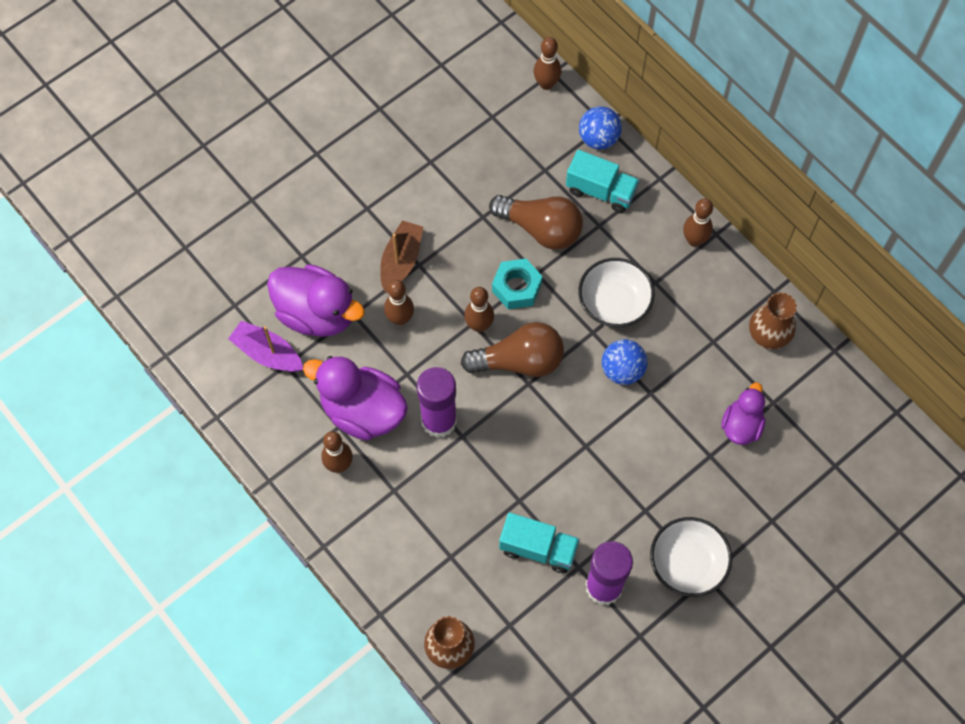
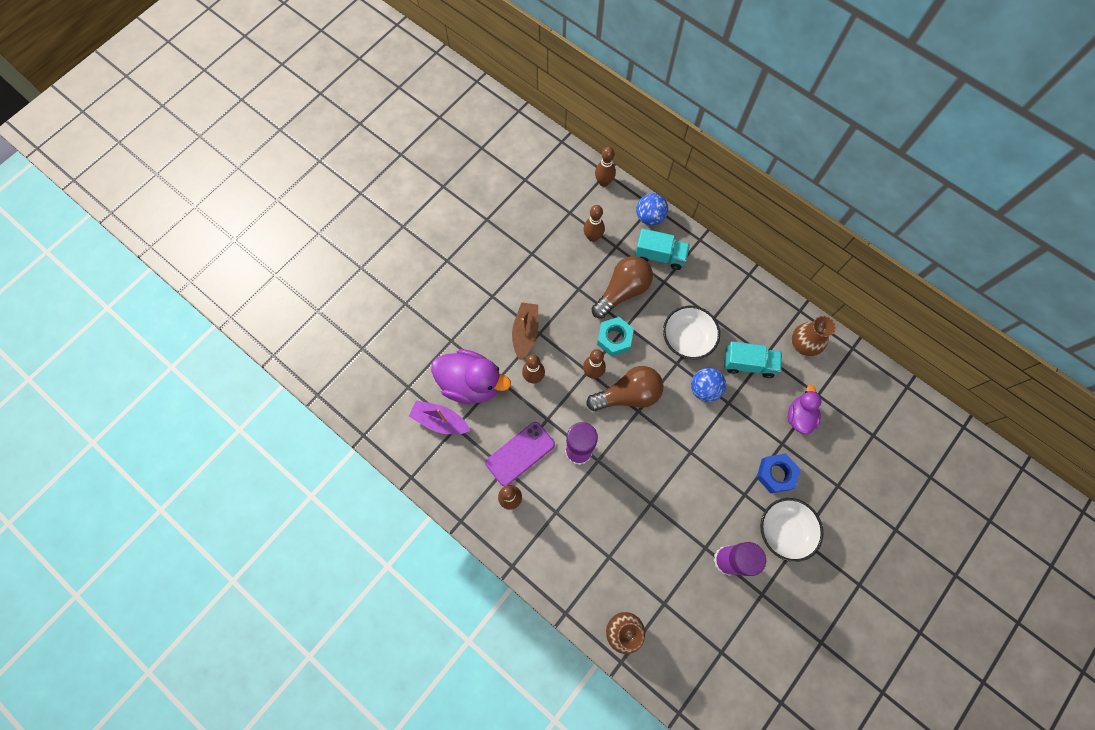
camera: 10 degrees left, 5 degrees up
purple duck [303,356,408,441] -> purple phone [485,422,555,486]
brown light bulb [489,195,583,250] -> brown light bulb turned 60 degrees counterclockwise [592,256,653,319]
turquoise truck [499,512,580,573] -> turquoise truck moved to [724,341,782,378]
brown bowling pin [683,198,713,247] -> brown bowling pin moved to [584,205,605,242]
none -> blue nut [757,454,800,493]

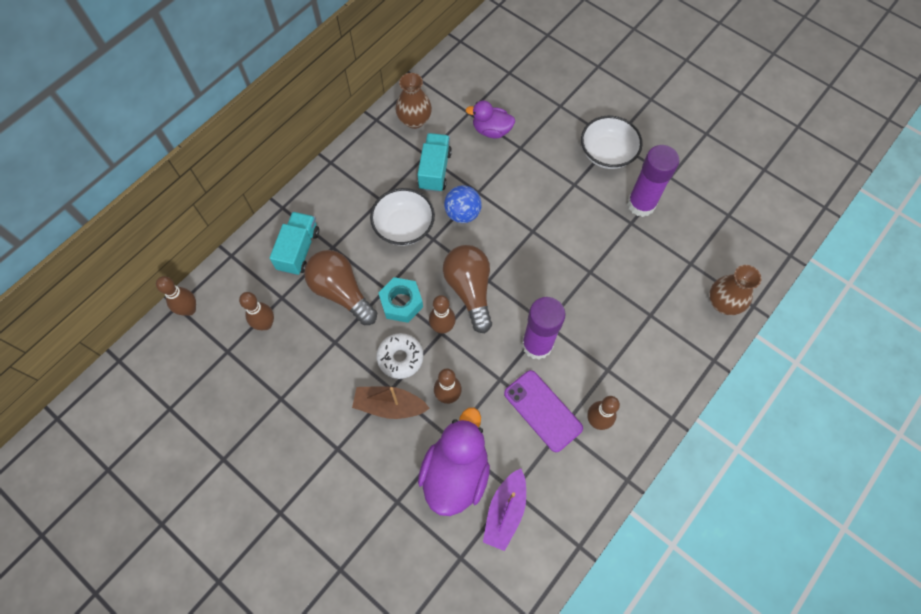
camera: 90 degrees left, 5 degrees down
blue ball [636,193,668,225] -> none
blue nut [757,454,800,493] -> none
none -> white donut [376,333,424,379]

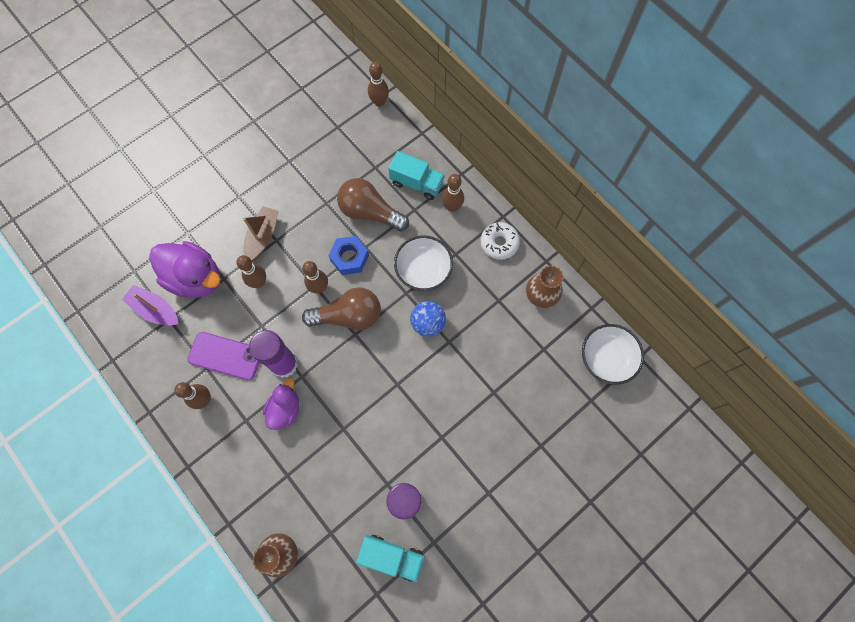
camera: 100 degrees right, 5 degrees up
brown bowling pin [239,292,274,330] -> brown bowling pin moved to [442,174,464,212]
brown light bulb [304,250,377,325] -> brown light bulb turned 120 degrees counterclockwise [337,178,409,231]
white donut [376,333,424,379] -> white donut moved to [480,222,520,260]
turquoise nut [378,277,423,323] -> blue nut [328,236,369,275]
turquoise truck [417,133,452,192] -> turquoise truck moved to [356,535,424,582]
purple duck [466,101,515,139] -> purple duck moved to [263,378,299,430]
purple phone [504,370,583,452] -> purple phone turned 45 degrees clockwise [187,332,259,380]
white bowl [581,115,643,169] -> white bowl moved to [582,324,644,385]

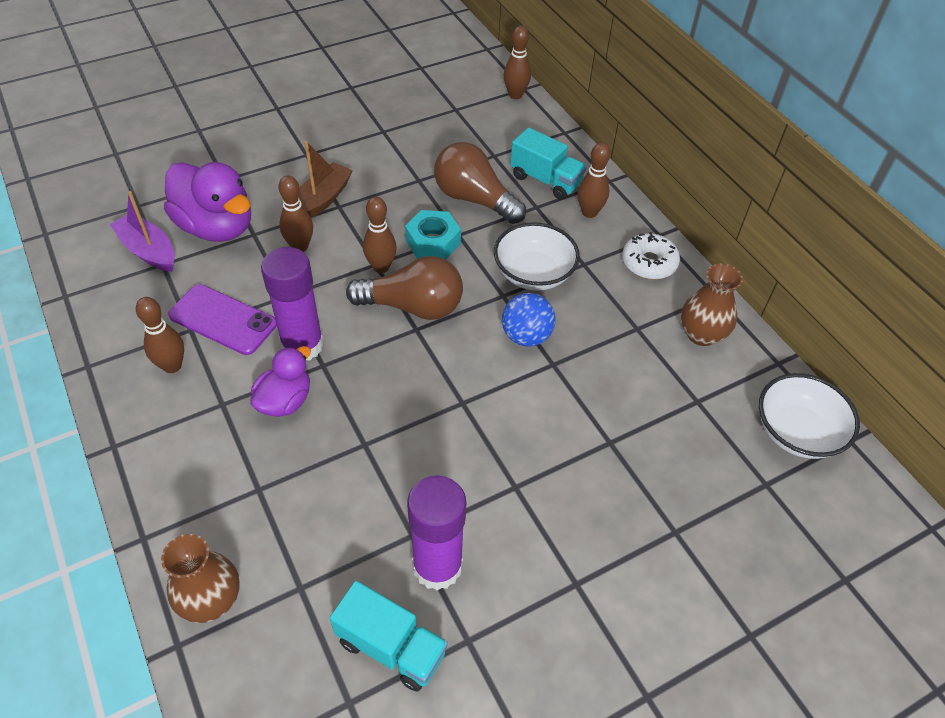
camera: 10 degrees right, 20 degrees down
blue nut [328,236,369,275] -> turquoise nut [405,210,461,260]

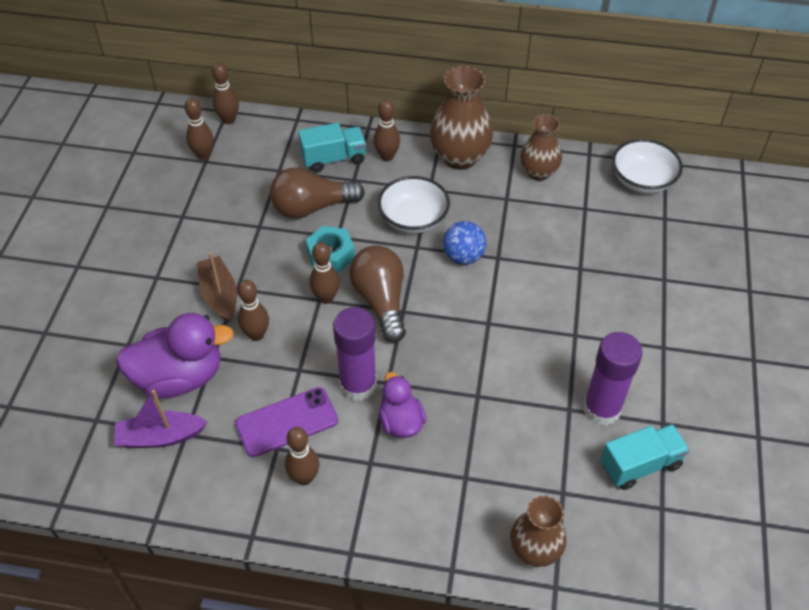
camera: 50 degrees left, 0 degrees up
brown light bulb [346,256,463,320] -> brown light bulb turned 60 degrees counterclockwise [349,245,406,343]
white donut [622,232,680,279] -> brown vase [429,66,493,170]
none -> brown bowling pin [184,98,214,160]

